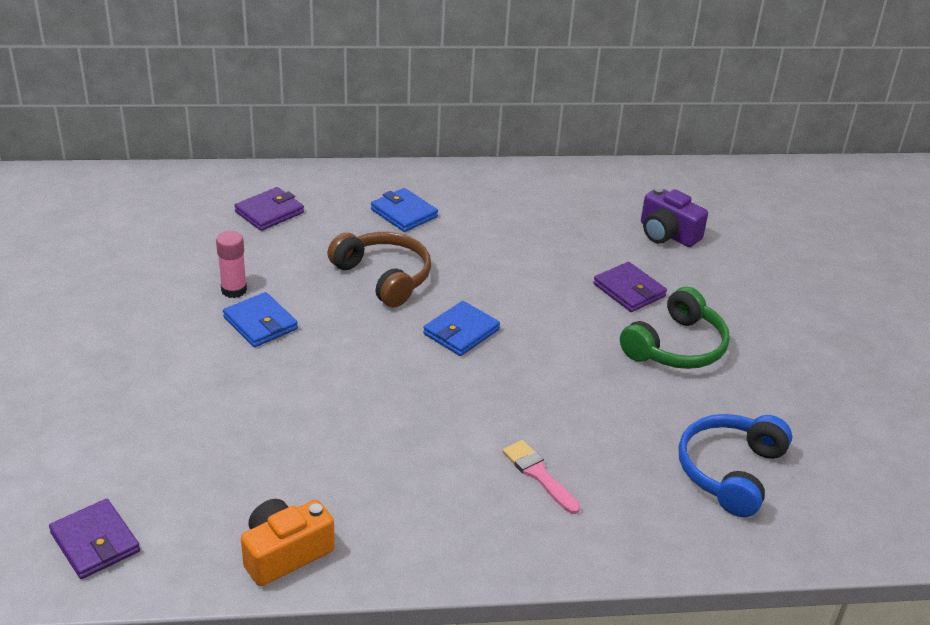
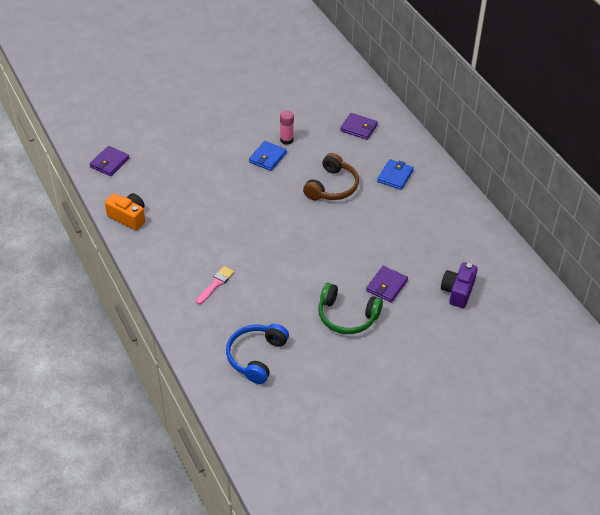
camera: 70 degrees right, 10 degrees up
blue wallet [423,301,500,356] -> none
blue headphones [679,414,792,517] -> blue headphones turned 75 degrees counterclockwise [226,324,289,384]

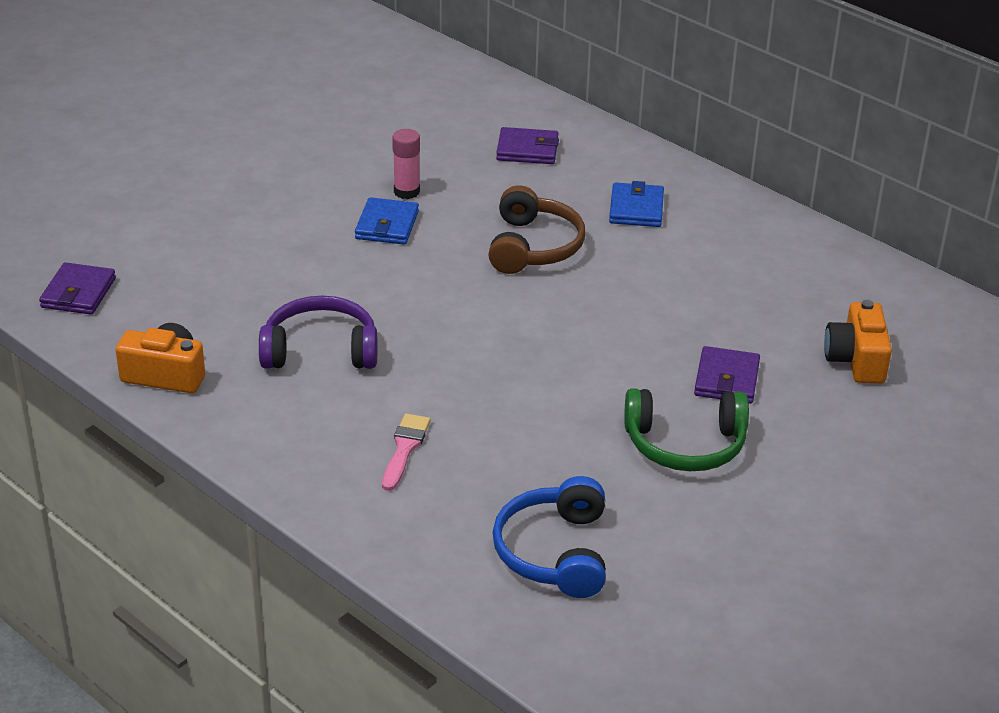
camera: 20 degrees left, 10 degrees down
purple camera [441,262,478,308] -> orange camera [824,300,892,383]
none -> purple headphones [259,296,377,369]

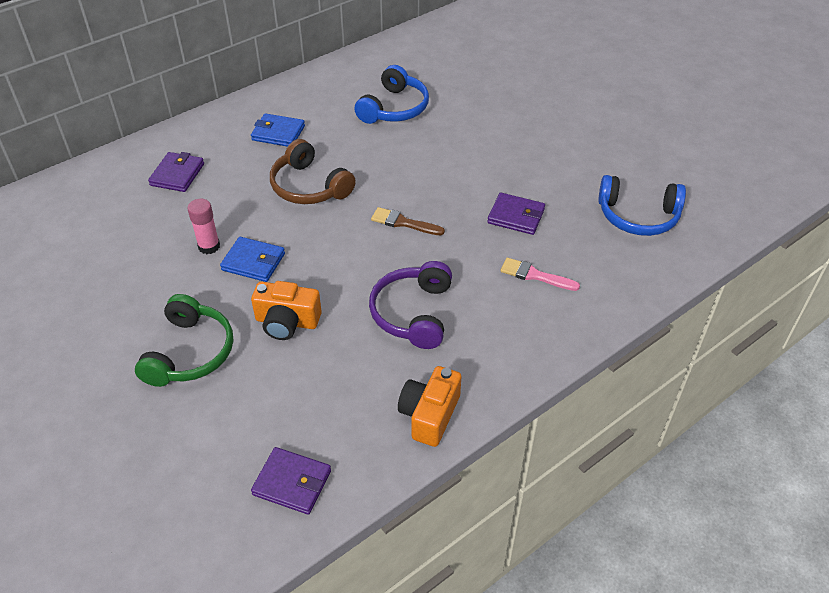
camera: 80 degrees left, 10 degrees up
brown headphones [488,185,586,274] -> brown headphones turned 150 degrees counterclockwise [270,139,356,204]
green headphones [624,388,749,471] -> green headphones moved to [135,294,233,387]
purple wallet [694,346,760,404] -> purple wallet moved to [487,193,545,235]
orange camera [824,300,892,383] -> orange camera moved to [251,281,322,340]
none -> blue headphones [354,65,429,124]
none -> brown brush [371,207,445,235]

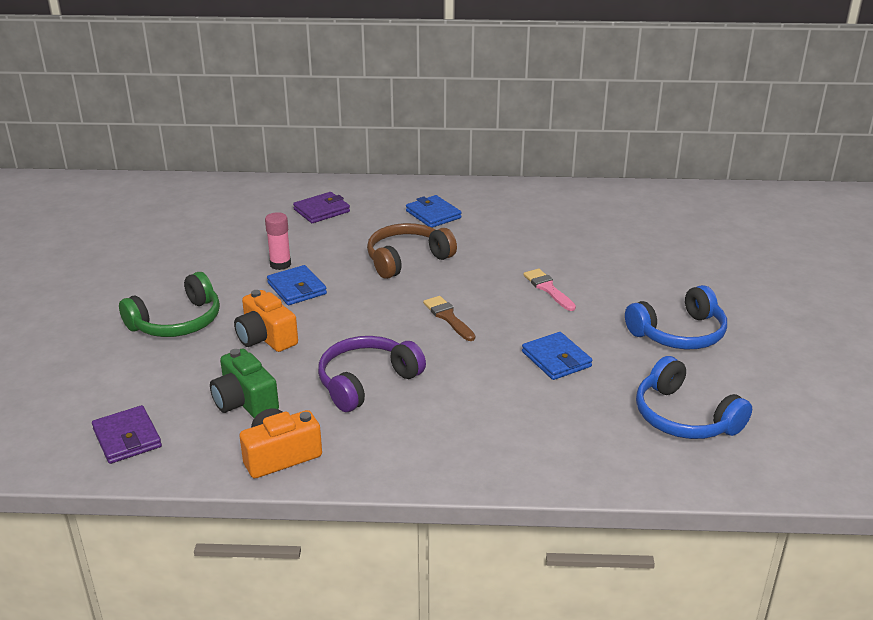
camera: 40 degrees right, 15 degrees down
brown headphones [270,139,356,204] -> brown headphones turned 60 degrees clockwise [367,223,457,279]
blue headphones [354,65,429,124] -> blue headphones moved to [625,285,727,349]
purple wallet [487,193,545,235] -> blue wallet [522,332,592,380]
pink brush [500,258,580,291] -> pink brush moved to [523,269,576,311]
none -> green camera [210,349,279,418]

